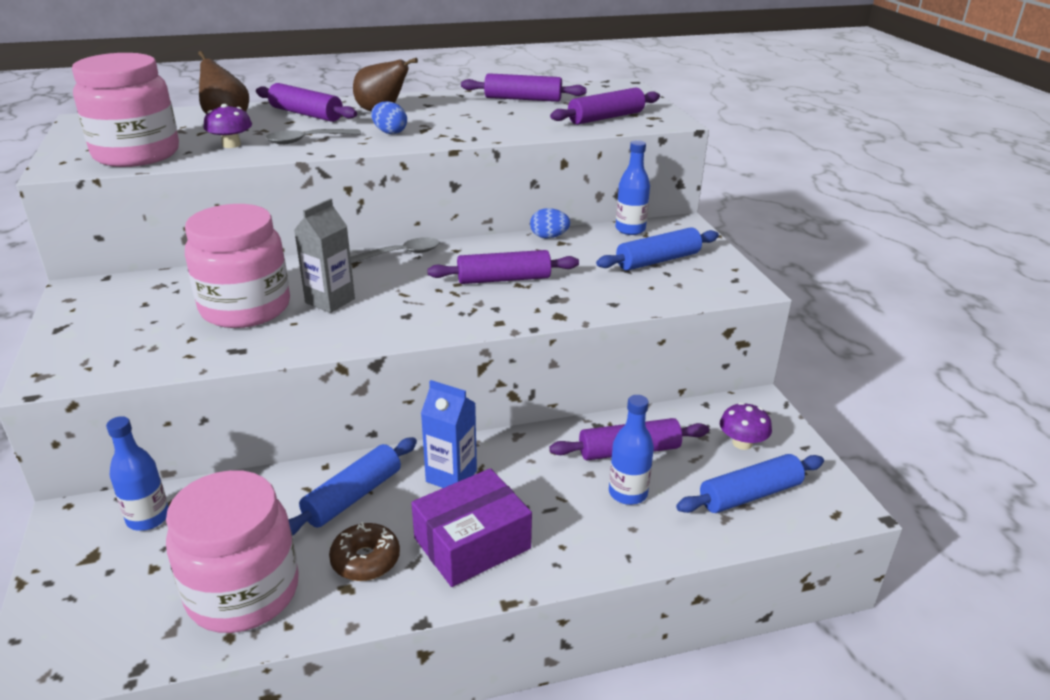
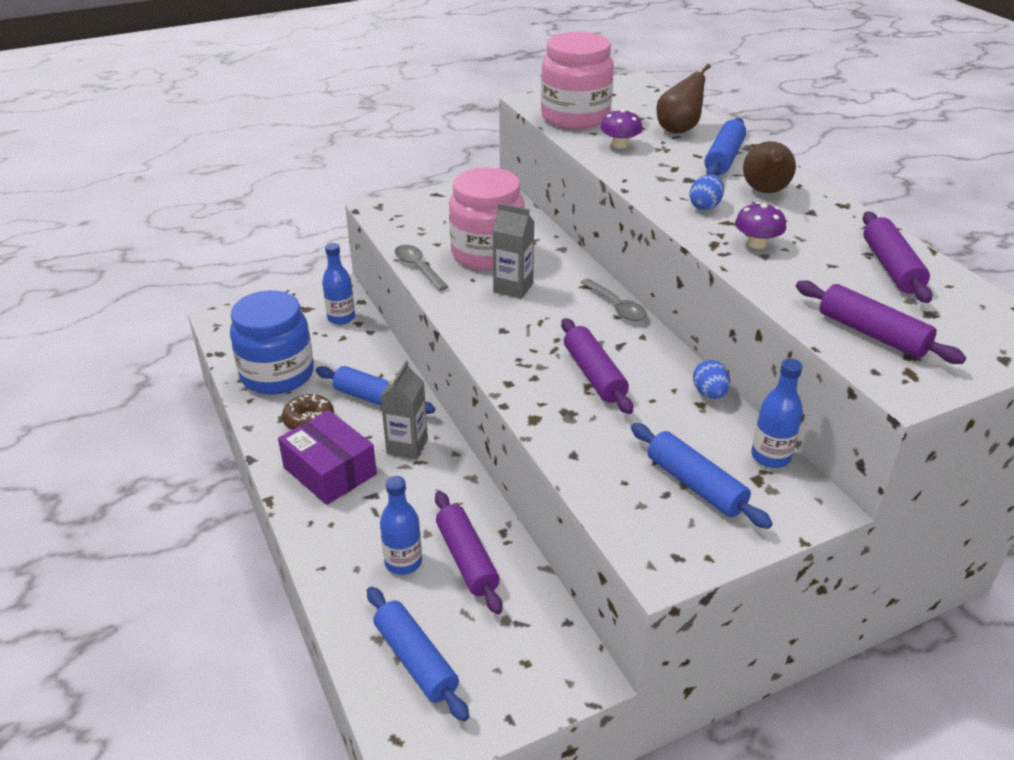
camera: 80 degrees right, 5 degrees up
pink jar [166,470,299,633] -> blue jar [230,290,314,395]
purple rolling pin [256,83,357,122] -> blue rolling pin [704,118,746,176]
grey spoon [266,129,361,144] -> grey spoon moved to [395,245,449,291]
blue carton [421,380,477,488] -> grey carton [380,361,428,460]
purple mushroom [720,402,772,450] -> purple mushroom moved to [735,202,786,249]

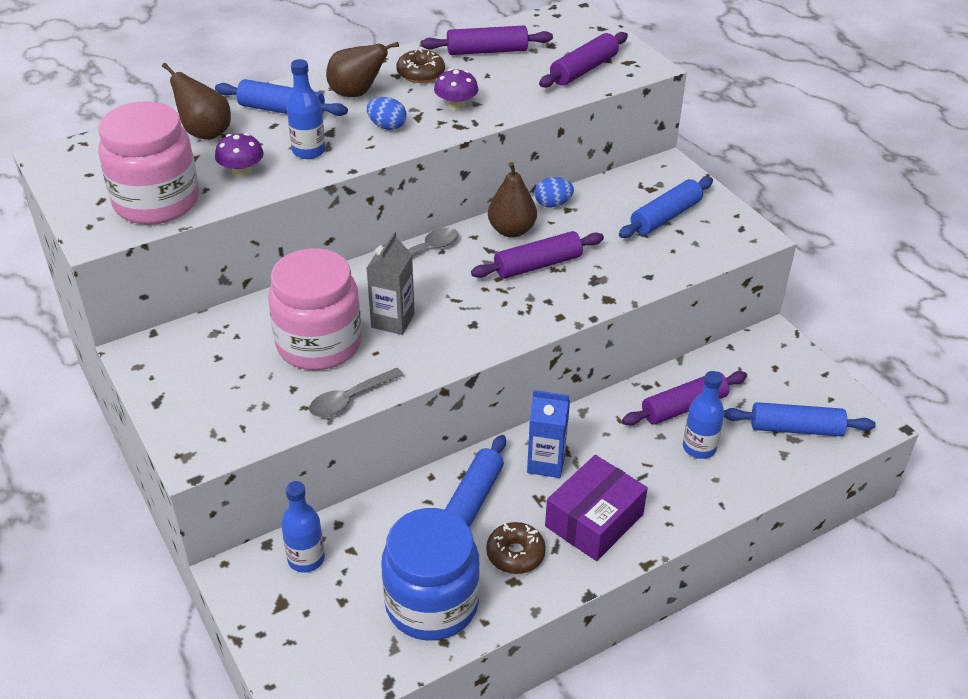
camera: 95 degrees left, 5 degrees up
blue rolling pin [367,587,469,721] -> blue rolling pin turned 45 degrees clockwise [724,402,876,436]
grey carton [380,361,428,460] -> blue carton [527,390,570,478]
blue bottle [751,359,803,468] -> blue bottle moved to [287,59,325,159]
none -> brown donut [396,49,445,83]
none -> brown pear [488,162,537,238]

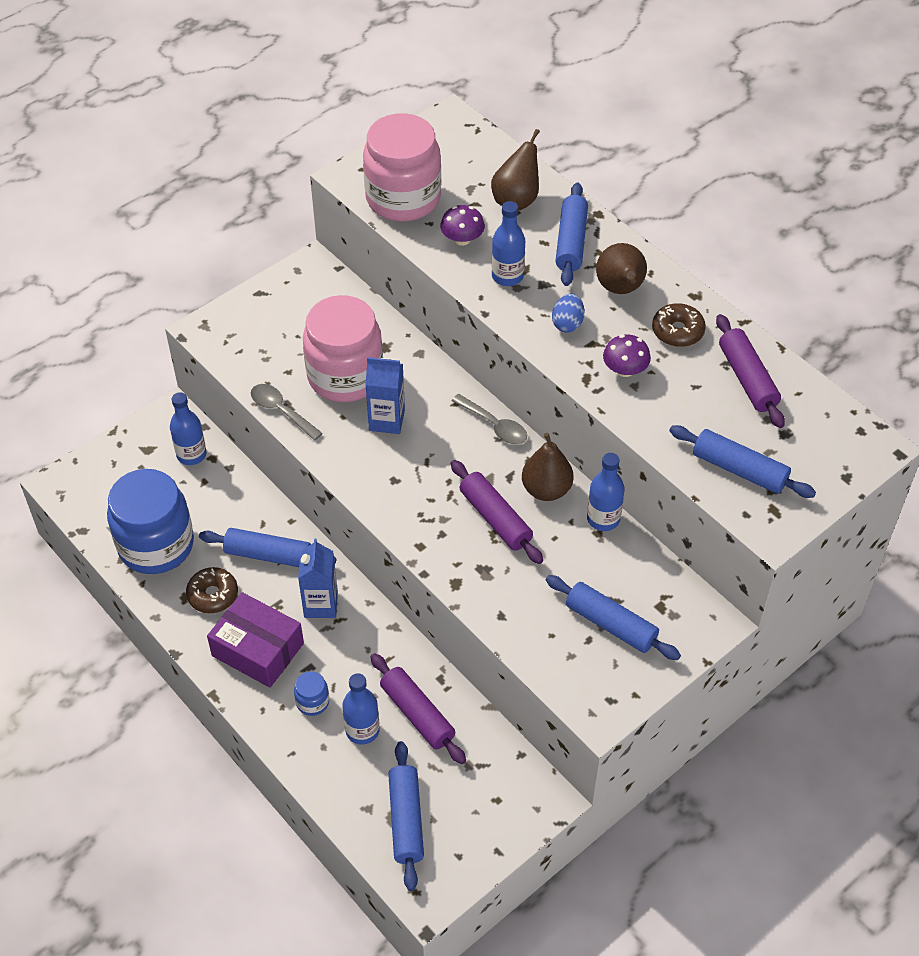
camera: 80 degrees right, 10 degrees up
grey carton [367,232,415,335] -> blue carton [365,357,405,434]
blue egg [535,177,574,208] -> blue bottle [587,453,625,531]
purple rolling pin [539,32,628,88] -> blue rolling pin [669,425,816,498]
none -> blue jar [294,671,329,716]

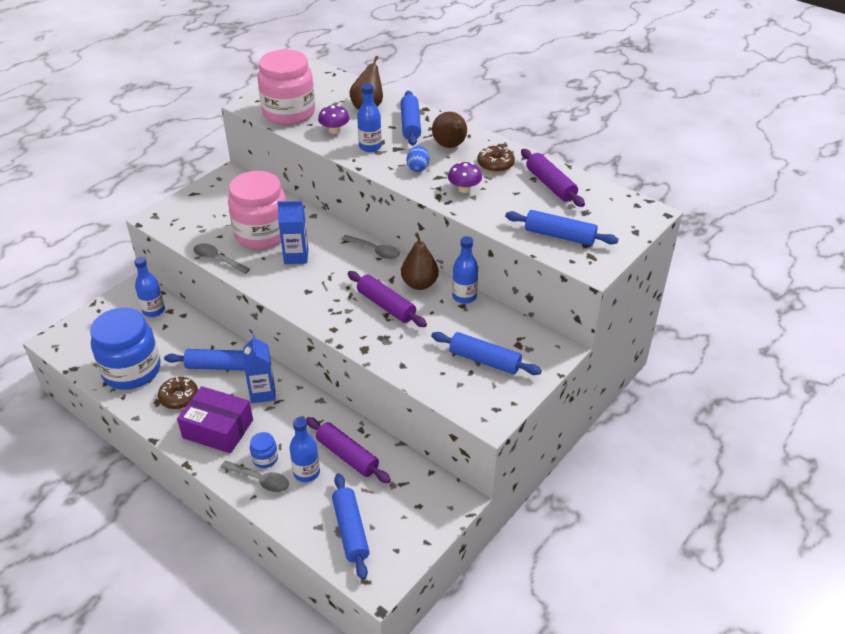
camera: 10 degrees left, 10 degrees down
none -> grey spoon [220,461,289,492]

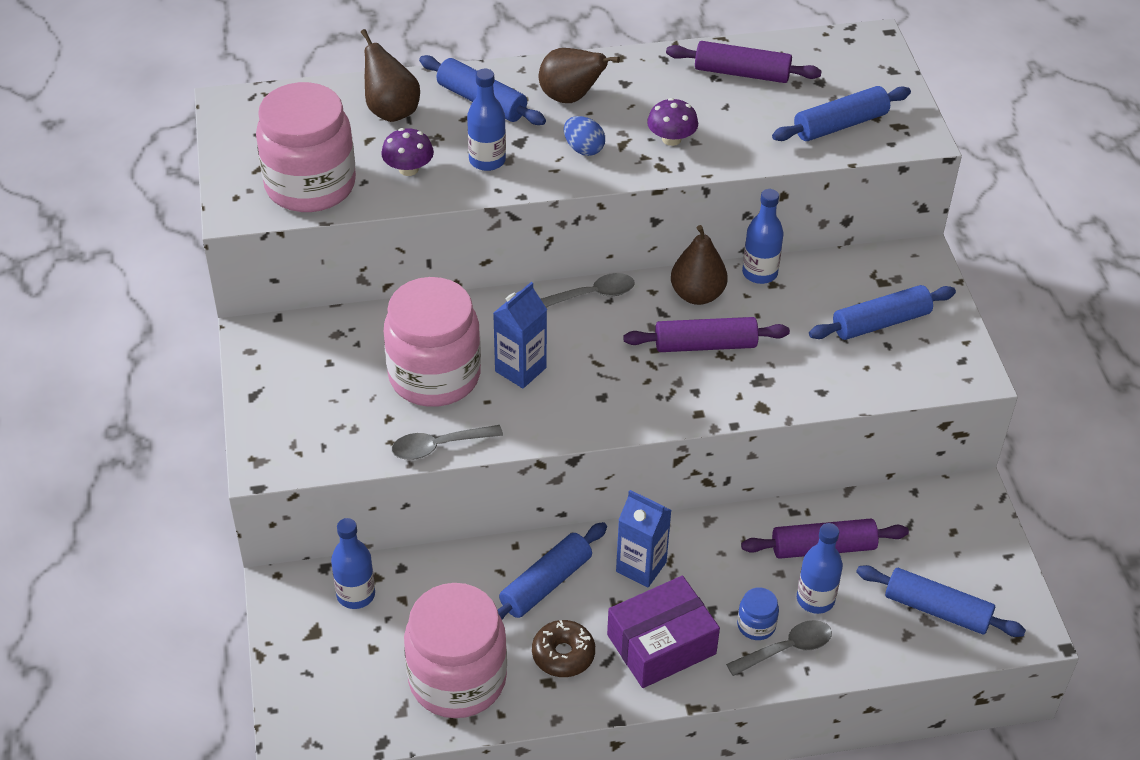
camera: 50 degrees left, 5 degrees up
blue jar [90,308,161,390] -> pink jar [404,583,507,718]
brown donut [477,146,515,172] -> none

